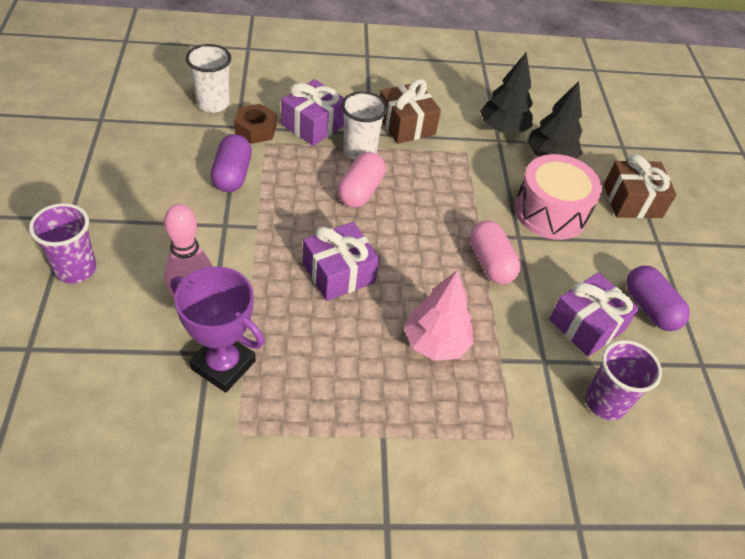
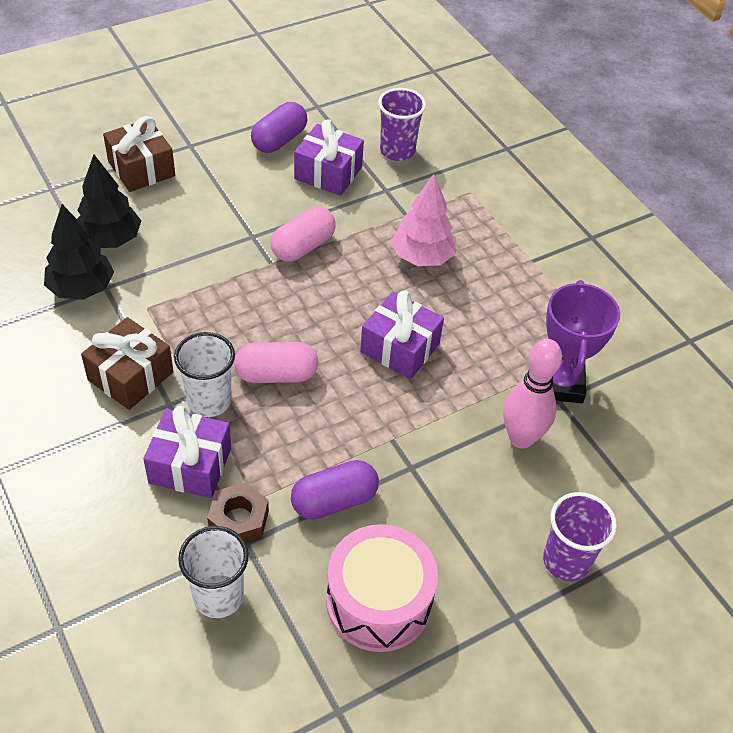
camera: 115 degrees left, 0 degrees up
pink drum [514,154,602,240] -> pink drum moved to [326,524,438,652]

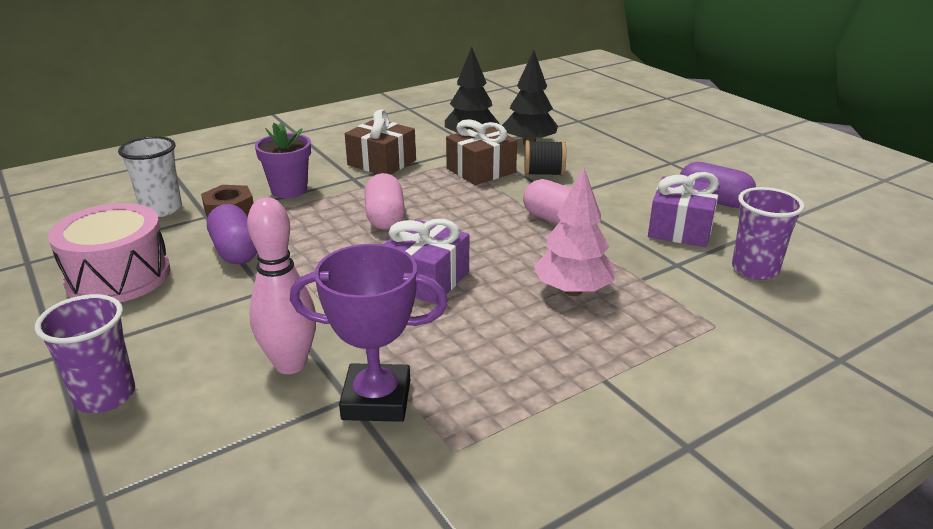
camera: 90 degrees right, 20 degrees down
brown gift [103,116,175,192] -> brown gift moved to [446,119,517,185]
purple gift [143,405,231,498] -> purple flower pot [255,123,311,198]
white cup [174,332,235,417] -> none
none -> black spool [524,140,566,176]

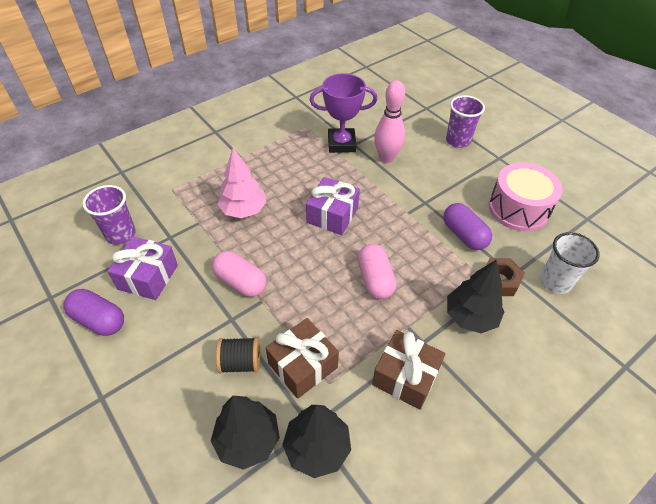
camera: 175 degrees right, 20 degrees up
purple flower pot [255,123,311,198] -> black tree [447,260,504,333]

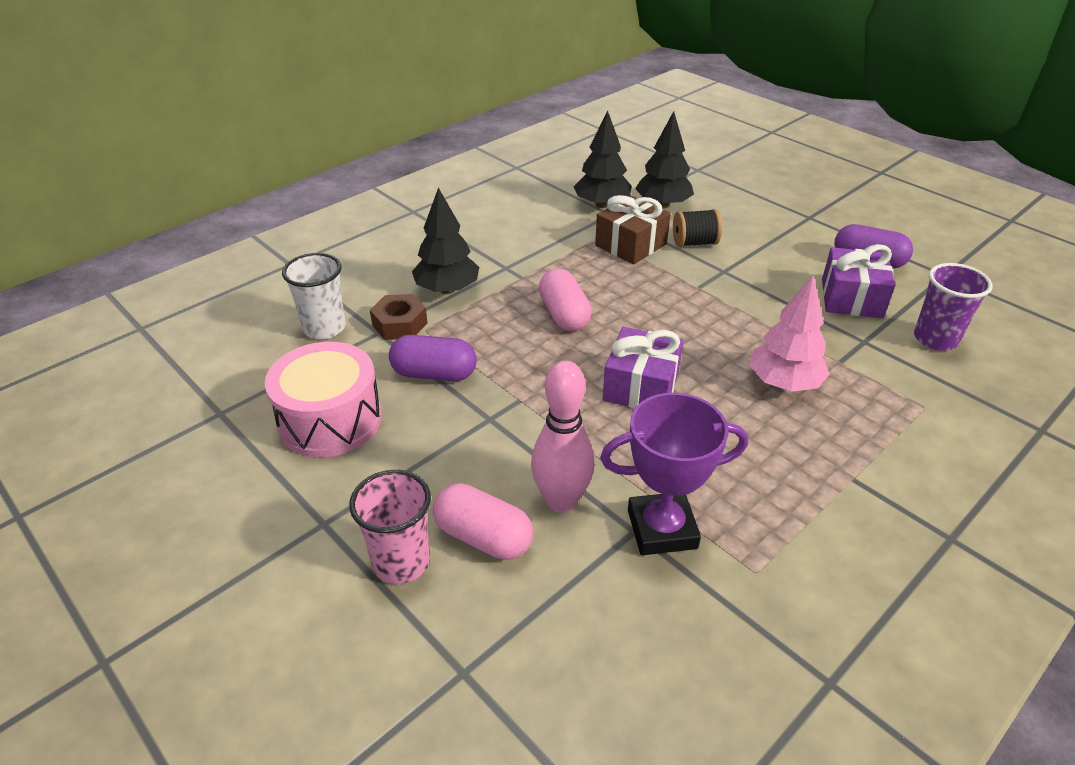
camera: 175 degrees right, 10 degrees down
pink capsule [212,251,267,297] -> pink capsule moved to [433,483,533,560]
brown gift [372,330,445,410] -> none
purple capsule [443,203,492,250] -> purple capsule turned 45 degrees counterclockwise [389,335,477,381]
purple cup [446,95,485,148] -> pink cup [349,470,431,584]

